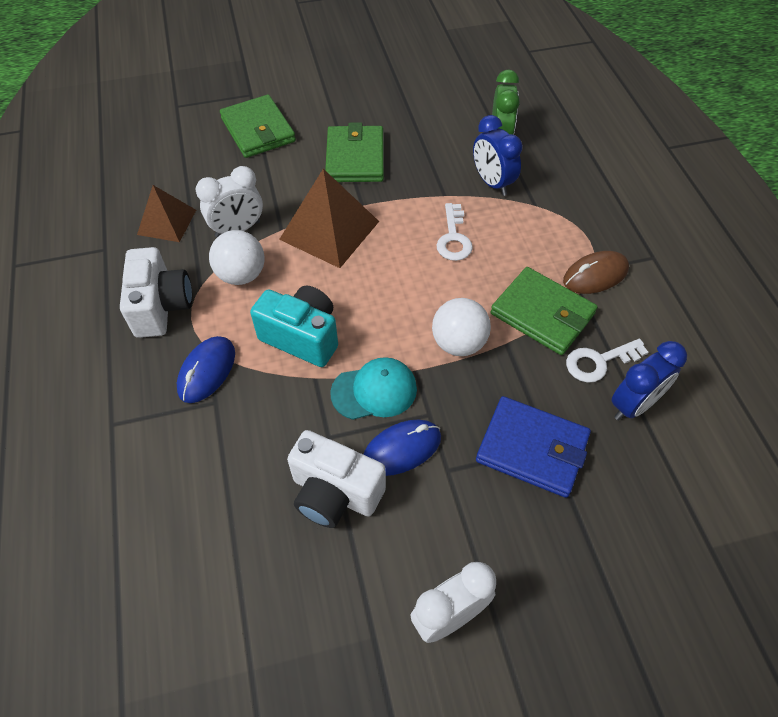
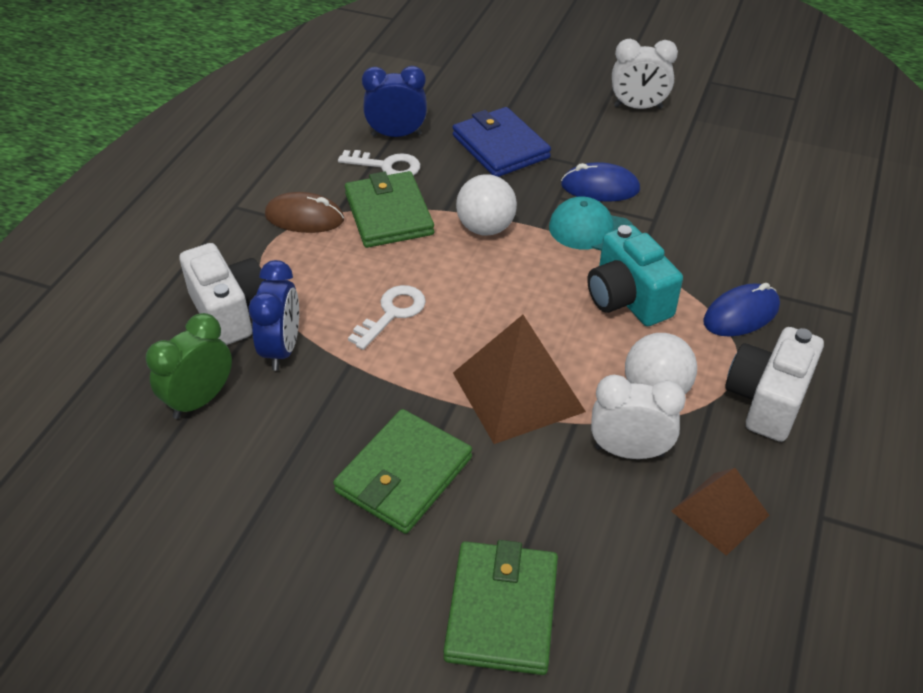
camera: 145 degrees left, 10 degrees down
white camera [287,430,386,528] -> white camera moved to [180,243,266,345]

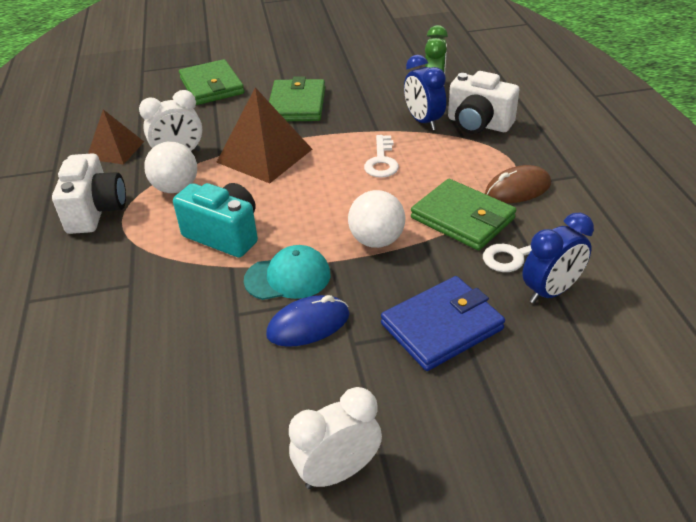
camera: 150 degrees right, 5 degrees down
blue wallet [453,107,551,177] -> blue wallet turned 60 degrees counterclockwise [381,276,505,371]
blue mouse [703,283,780,337] -> none

